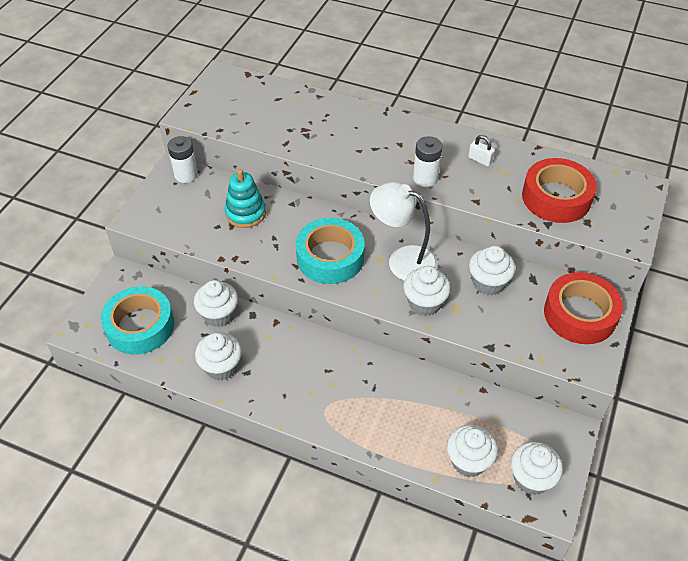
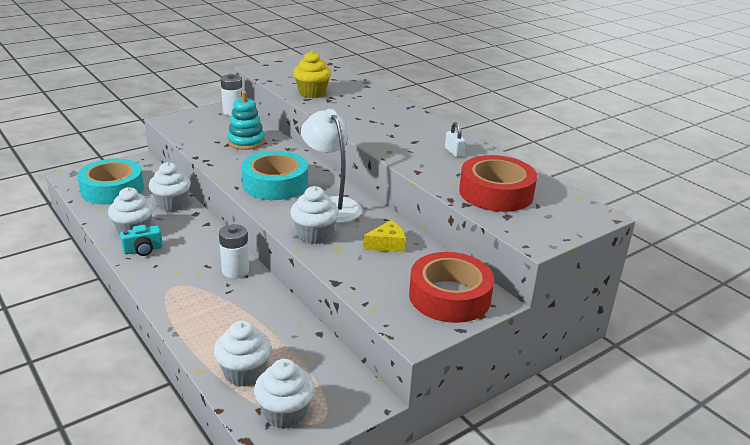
camera: 30 degrees right, 20 degrees down
white battery [413,136,443,187] -> white battery moved to [219,224,249,279]
white cupcake [469,246,515,295] -> yellow cheese [363,220,405,253]
none -> turquoise camera [120,225,163,256]
none -> yellow cupcake [293,51,331,98]

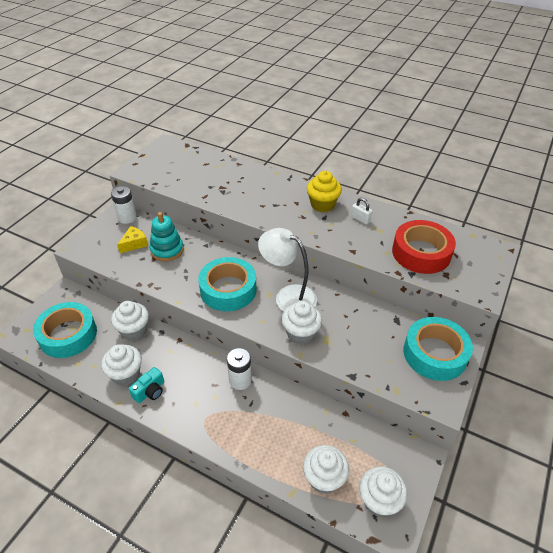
camera: 25 degrees left, 15 degrees up
yellow cupcake [293,51,331,98] -> yellow cupcake moved to [307,171,342,212]
yellow cheese [363,220,405,253] -> yellow cheese moved to [117,226,148,253]
red tape [409,252,494,323] -> turquoise tape [403,317,473,381]

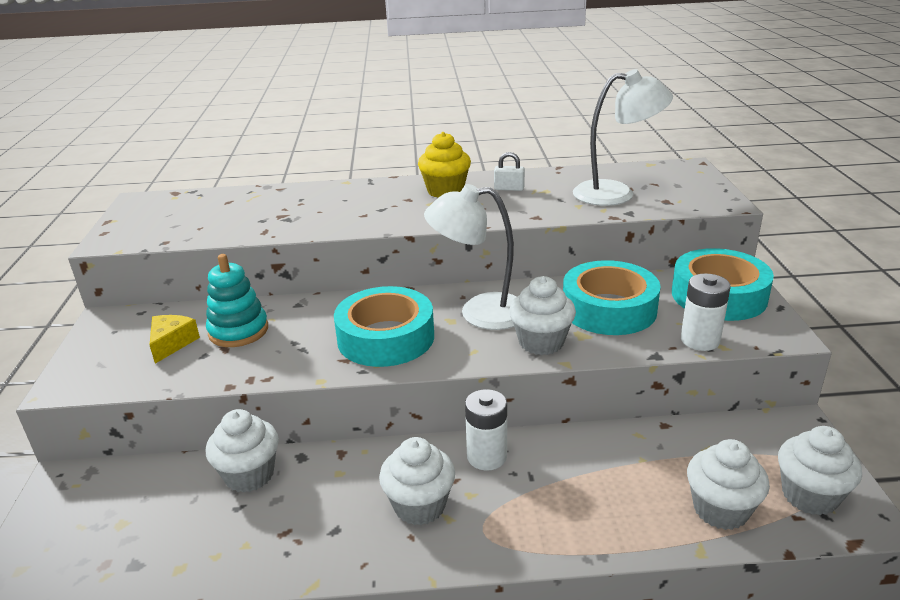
camera: 30 degrees left, 15 degrees down
turquoise tape [33,302,97,358] -> turquoise tape moved to [563,260,661,335]
white cupcake [101,344,142,386] -> white cupcake moved to [379,437,455,525]
white battery [111,186,137,224] -> white battery moved to [681,273,731,351]
turquoise camera [129,367,164,403] -> none
red tape [392,220,456,274] -> white lamp [573,69,673,206]

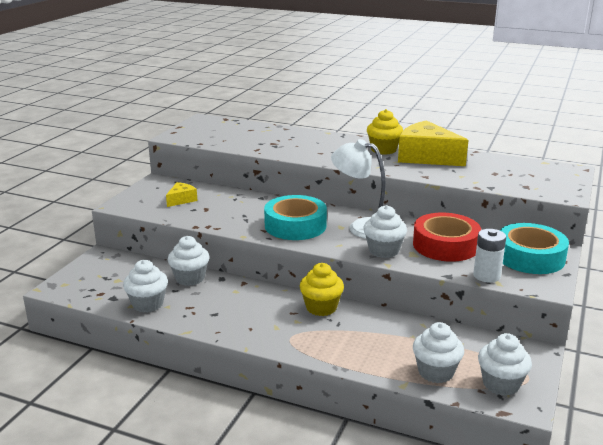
camera: 25 degrees right, 5 degrees down
turquoise stacking toy [206,254,268,347] -> none
white cupcake [379,437,455,525] -> white cupcake moved to [123,260,168,313]
white battery [465,389,507,471] -> yellow cupcake [300,263,344,316]
white padlock [494,152,525,191] -> yellow cheese [398,120,468,166]
turquoise tape [563,260,661,335] -> red tape [413,213,481,262]
white lamp [573,69,673,206] -> none

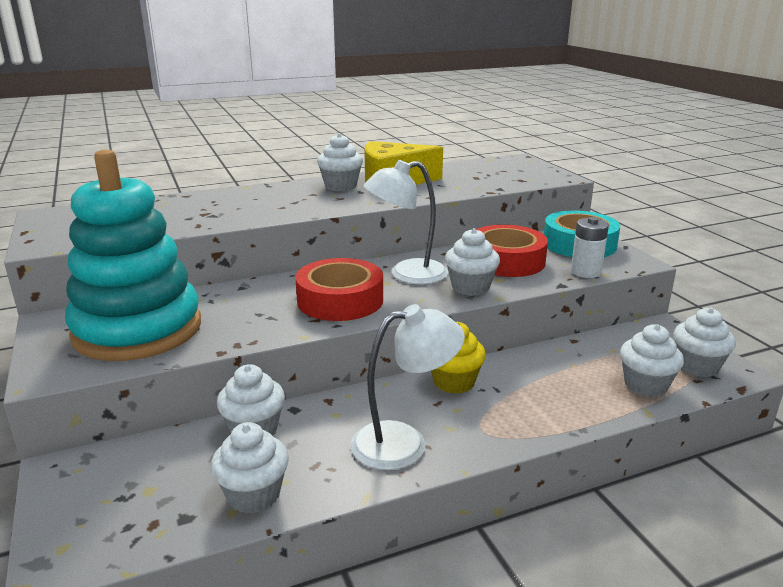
camera: 45 degrees left, 0 degrees up
yellow cheese [166,182,197,207] -> turquoise stacking toy [65,149,201,361]
turquoise tape [264,195,327,240] -> red tape [296,258,383,321]
yellow cupcake [367,109,403,155] -> white cupcake [317,133,363,191]
none -> white lamp [350,304,465,470]

